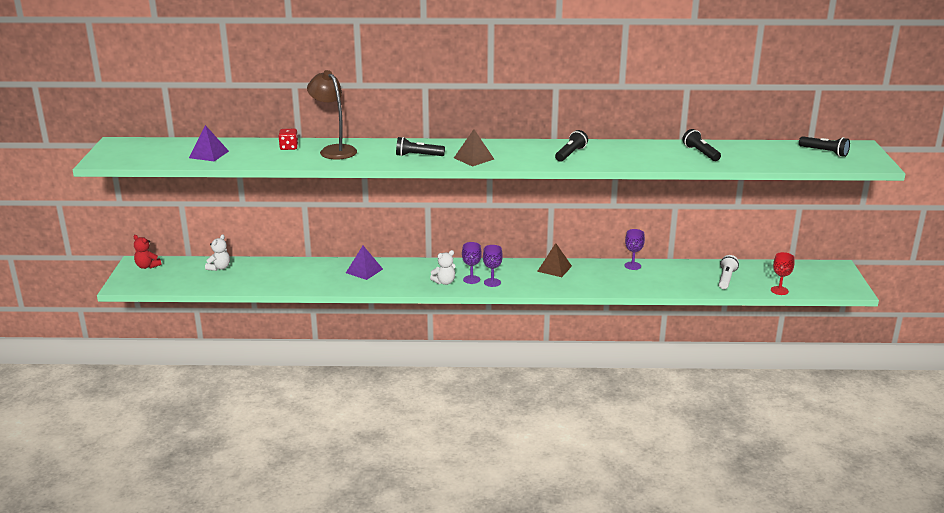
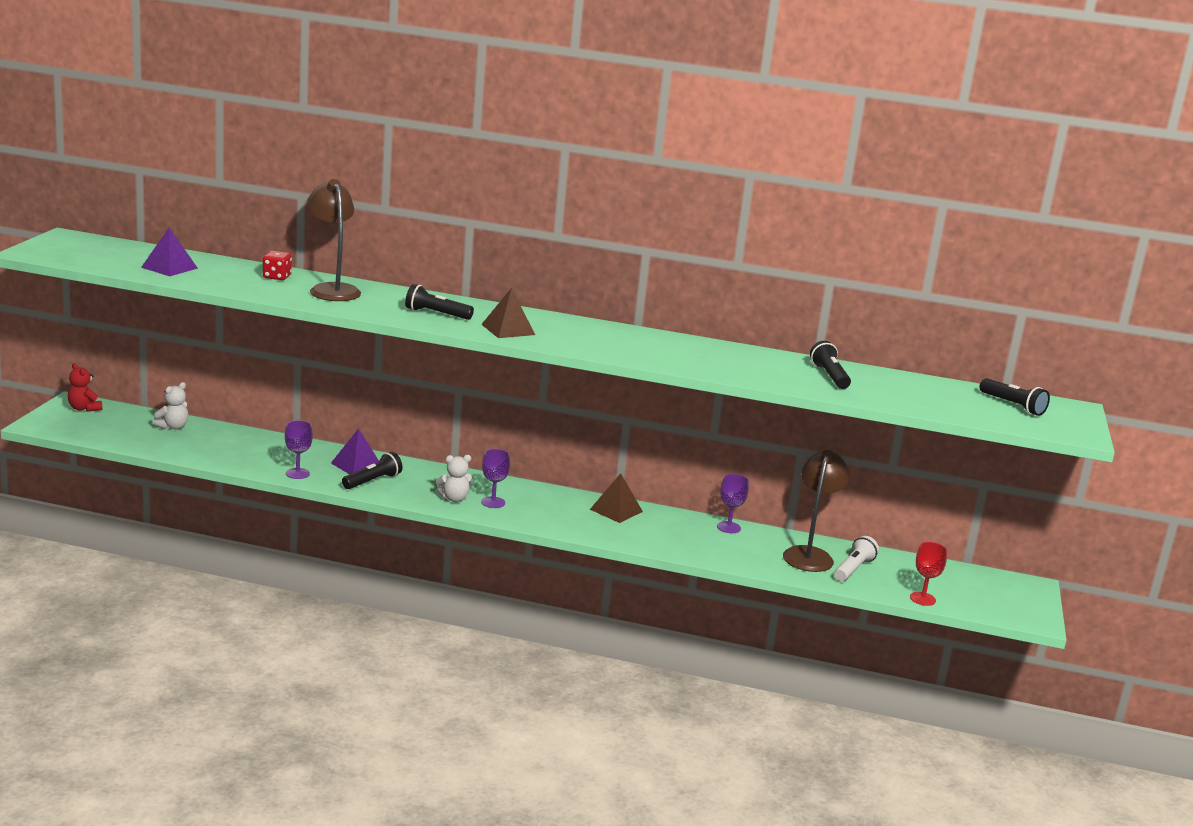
camera: 10 degrees right, 5 degrees down
purple goblet [483,245,503,287] -> purple goblet moved to [285,420,313,479]
black flashlight [555,130,588,162] -> black flashlight moved to [342,452,402,489]
none -> brown lamp [783,450,850,572]

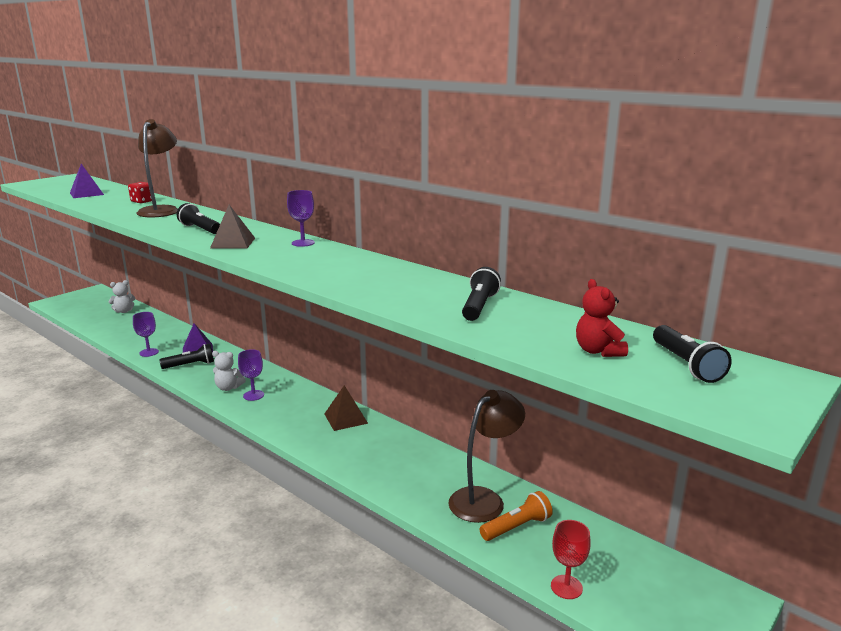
camera: 30 degrees right, 0 degrees up
red teddy bear [68,363,103,412] -> red teddy bear moved to [576,279,628,357]
purple goblet [717,474,749,533] -> purple goblet moved to [287,190,315,247]
white flashlight [834,536,879,581] -> orange flashlight [479,491,553,541]

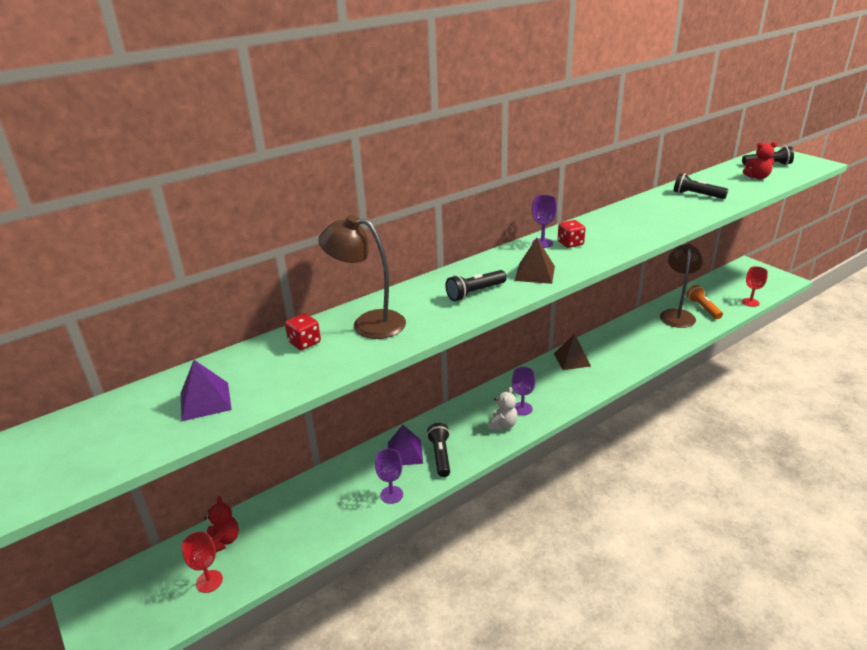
camera: 75 degrees left, 10 degrees up
white teddy bear [109,280,135,313] -> red teddy bear [204,496,239,552]
brown lamp [448,390,525,523] -> brown lamp turned 45 degrees clockwise [660,244,703,328]
none -> red goblet [182,532,223,593]
none -> red dice [558,220,585,248]

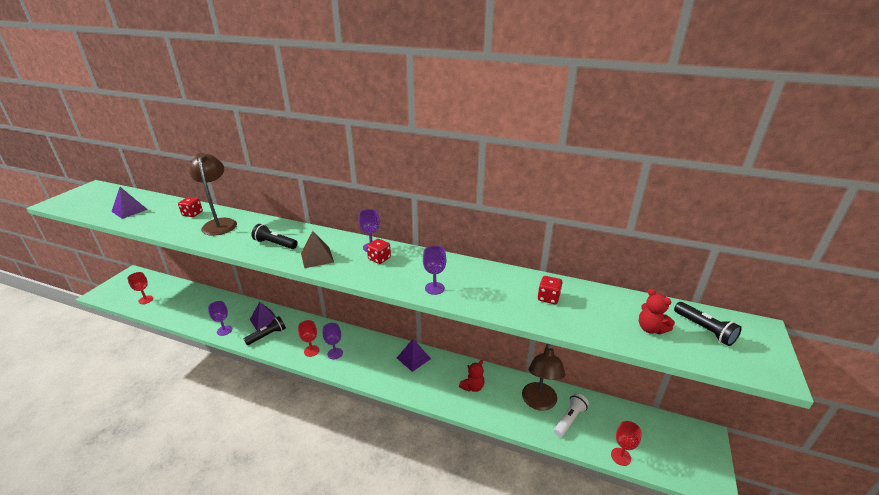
camera: 55 degrees right, 0 degrees up
red teddy bear [204,496,239,552] -> red teddy bear moved to [459,360,485,392]
white teddy bear [488,387,518,430] -> red goblet [298,320,320,357]
brown pyramid [554,334,591,370] -> purple pyramid [397,339,431,372]
brown lamp [660,244,703,328] -> brown lamp turned 120 degrees clockwise [522,344,565,411]
black flashlight [673,173,729,199] -> red dice [538,276,562,304]
orange flashlight [686,285,723,319] -> white flashlight [554,393,589,437]
none -> purple goblet [423,246,446,295]

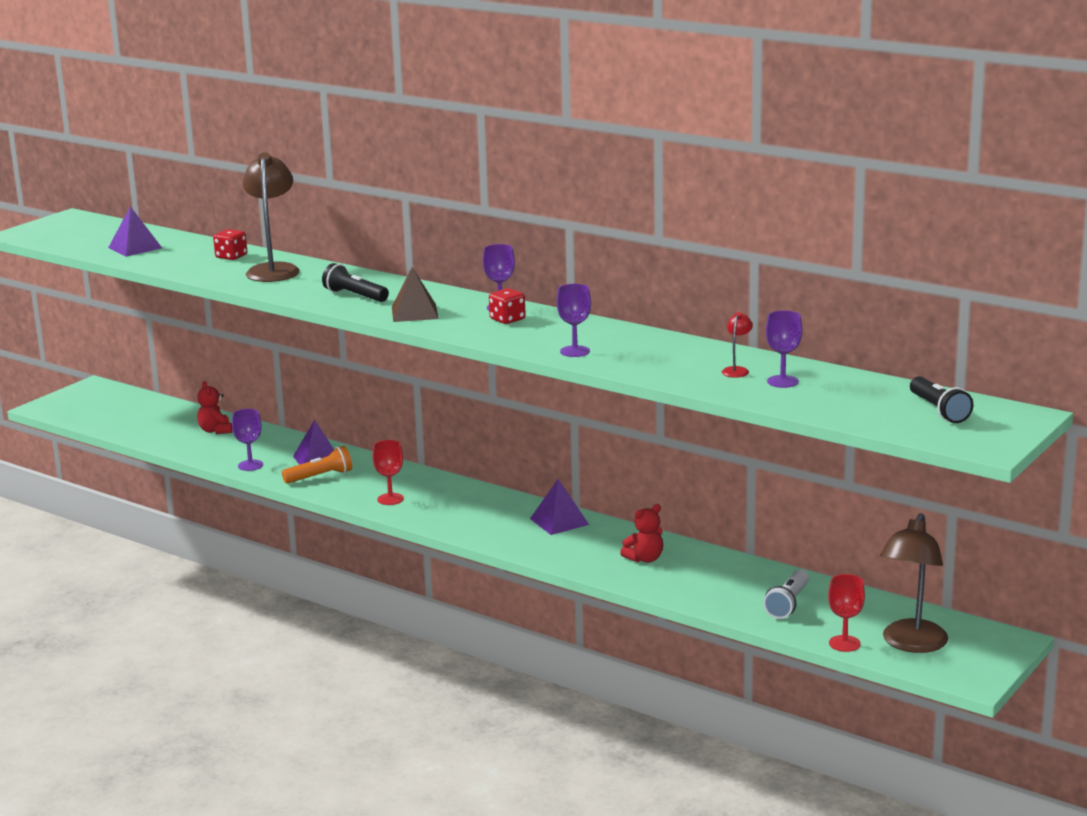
camera: 15 degrees right, 10 degrees down
red goblet [127,272,154,304] -> none
black flashlight [244,316,286,345] -> orange flashlight [282,446,352,484]
purple goblet [323,323,343,359] -> purple goblet moved to [766,310,802,388]
brown lamp [522,344,565,411] -> brown lamp moved to [880,513,948,653]
red dice [538,276,562,304] -> red lamp [722,312,753,378]
white flashlight [554,393,589,437] -> white flashlight turned 150 degrees clockwise [763,569,809,619]
red teddy bear [639,289,675,334] -> red teddy bear moved to [197,381,232,434]

